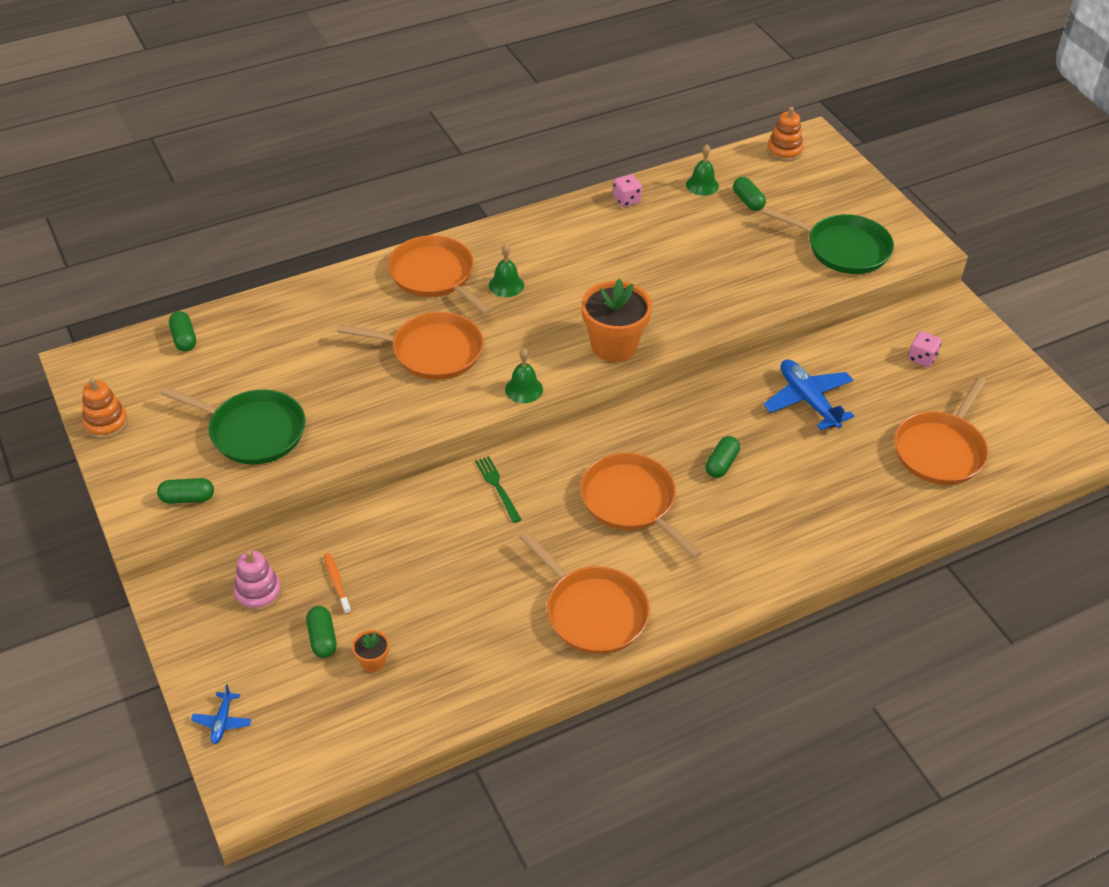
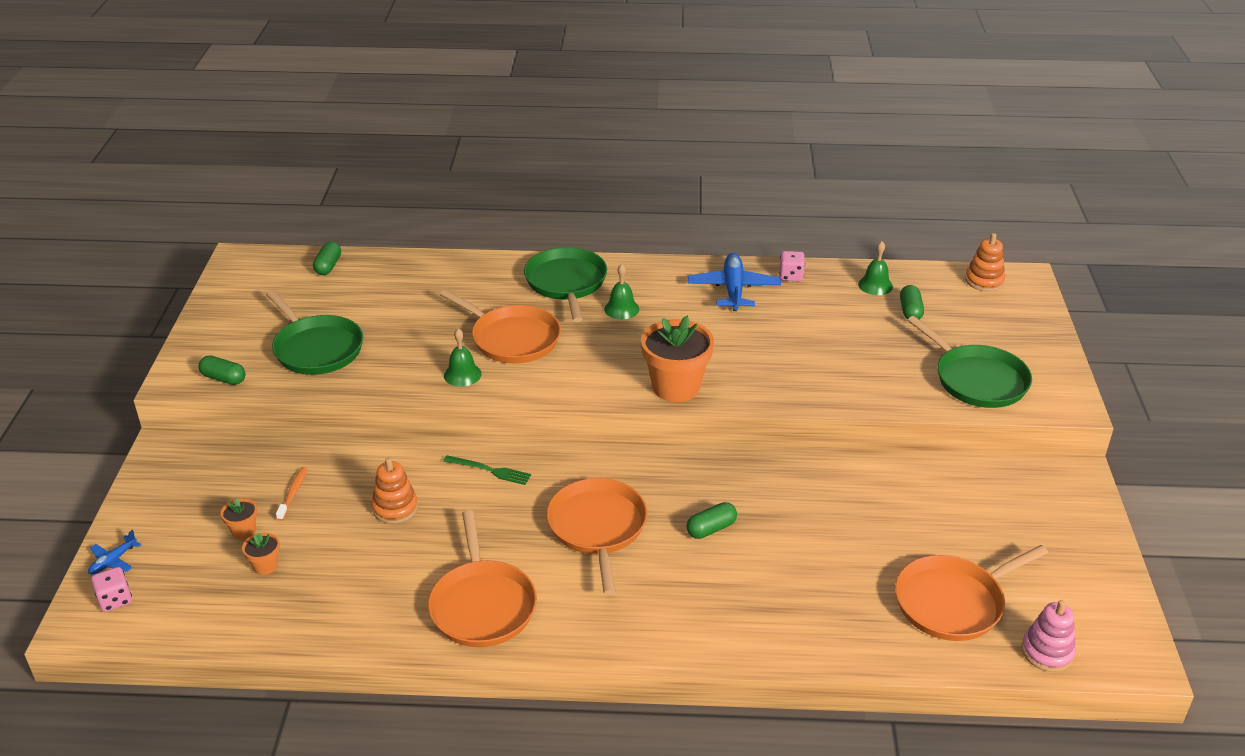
camera: 30 degrees right, 10 degrees down
orange stacking toy [82,378,128,439] -> orange stacking toy moved to [372,457,418,524]
pink stacking toy [234,550,282,611] -> pink stacking toy moved to [1021,600,1076,672]
green capsule [306,606,337,658] -> orange flower pot [220,498,257,540]
orange pan [388,235,492,315] -> green pan [524,247,607,322]
green fork [475,456,522,523] -> green fork turned 105 degrees clockwise [443,455,531,485]
green bell [505,348,543,403] -> green bell moved to [444,328,482,387]
blue plane [763,359,854,430] -> blue plane moved to [687,253,781,311]
pink dice [908,331,942,367] -> pink dice moved to [91,567,132,612]

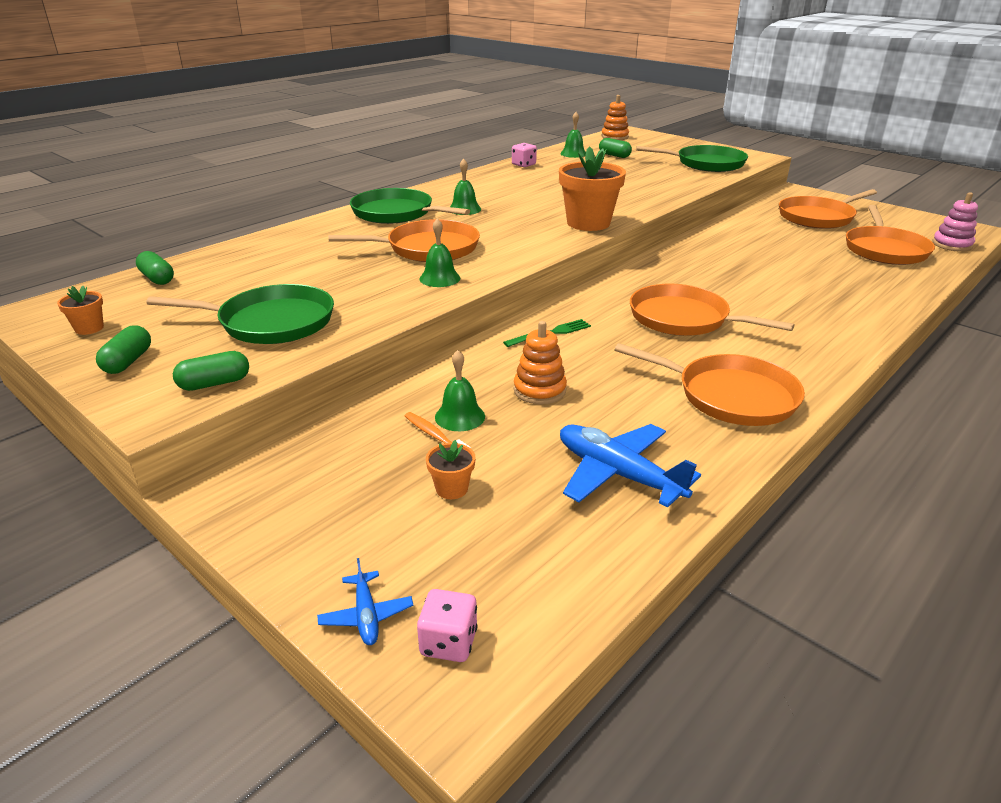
camera: 50 degrees left, 5 degrees down
orange flower pot [242,532,280,575] -> orange flower pot moved to [57,286,104,335]
green capsule [686,502,737,539] -> green capsule moved to [96,325,151,374]
blue plane [687,253,781,311] -> blue plane moved to [560,424,701,507]
none -> green bell [435,350,485,431]
none -> orange pan [779,189,877,229]

